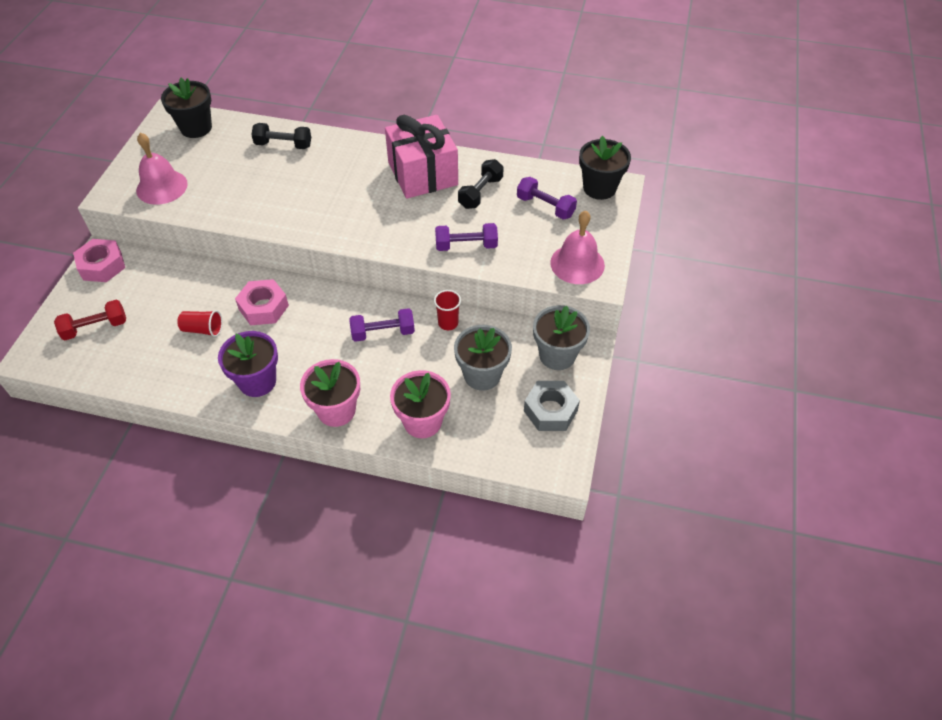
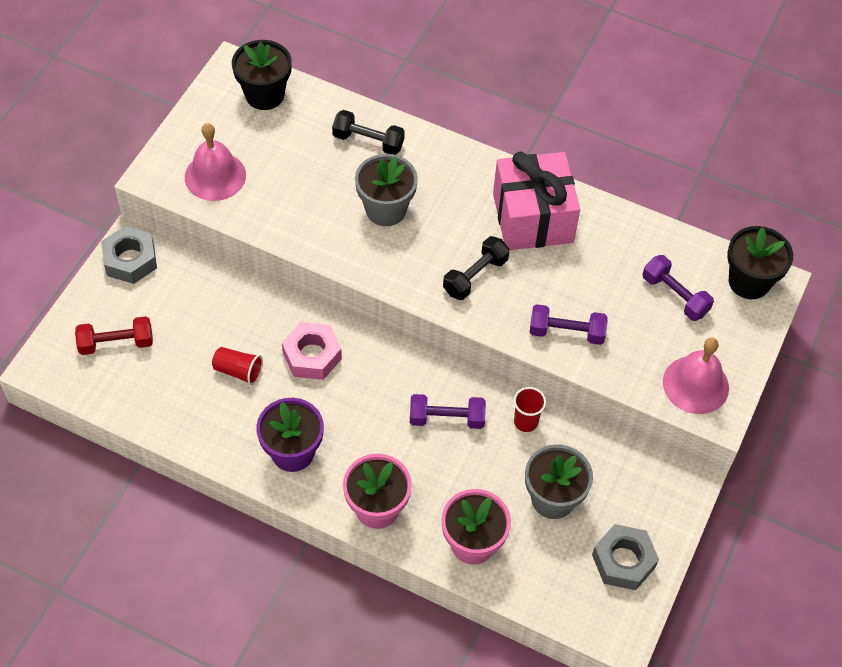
camera: 10 degrees right, 5 degrees up
pink nut [73,239,125,282] -> grey nut [101,226,157,284]
black dumbbell [458,159,504,209] -> black dumbbell moved to [443,236,510,300]
grey flower pot [533,305,590,370] -> grey flower pot moved to [355,154,418,226]

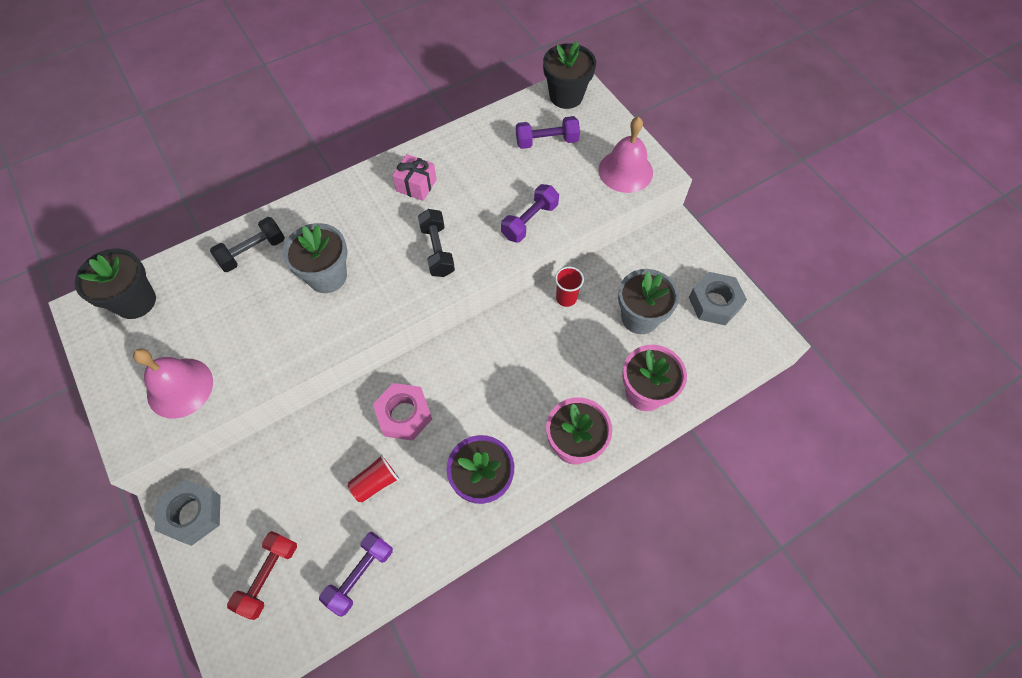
camera: 55 degrees left, 5 degrees up
purple dumbbell [410,394,486,429] -> purple dumbbell moved to [319,532,393,617]
pink gift [493,151,580,250] -> pink gift [392,154,437,201], size x0.48

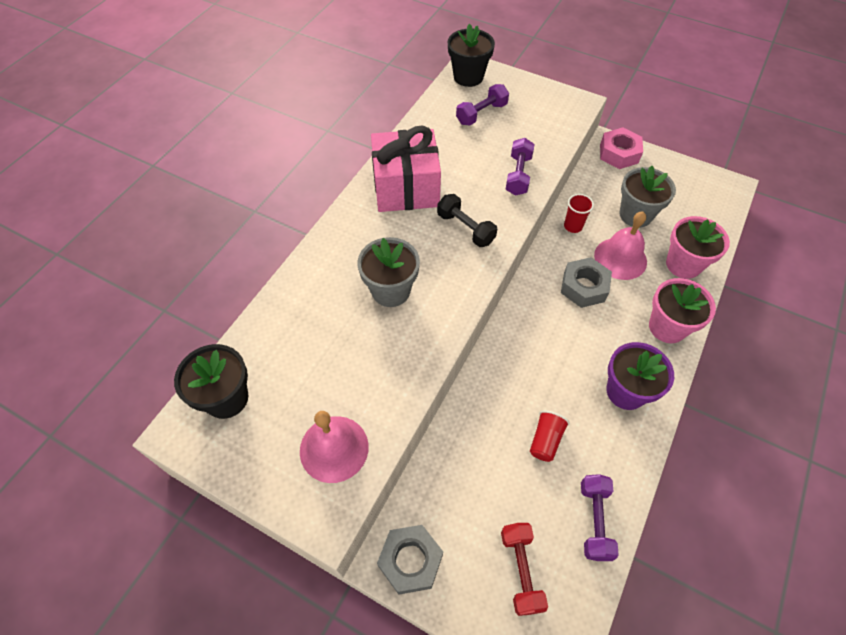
camera: 30 degrees left, 5 degrees down
black dumbbell [210,217,285,272] -> none
pink nut [373,383,432,441] -> pink nut moved to [600,127,643,169]
pink gift [392,154,437,201] -> pink gift [371,126,441,212], size x2.07
pink bell [599,117,653,193] -> pink bell moved to [594,212,647,280]
grey nut [689,272,747,325] -> grey nut moved to [561,257,612,308]

